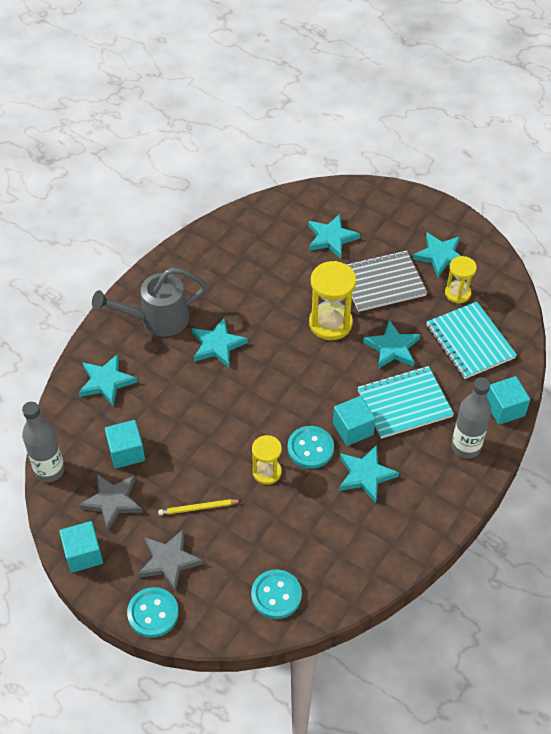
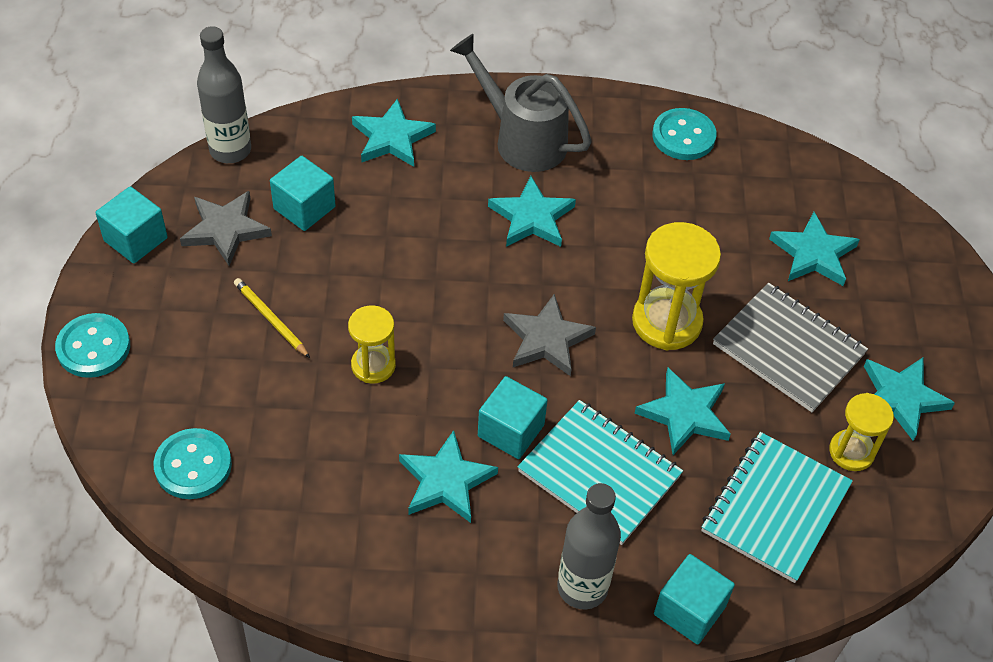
camera: 55 degrees right, 0 degrees up
grey star [138,529,203,592] -> grey star moved to [503,294,596,376]
turquoise button [288,426,334,469] -> turquoise button moved to [652,108,716,160]

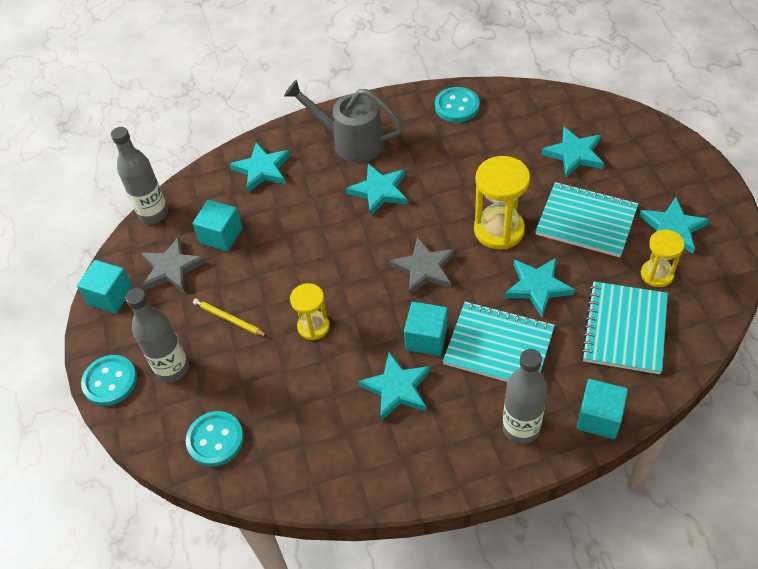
camera: 10 degrees left, 0 degrees up
grey notebook [713,283,868,412] -> turquoise notebook [535,182,638,257]
none -> grey bottle [126,288,189,383]

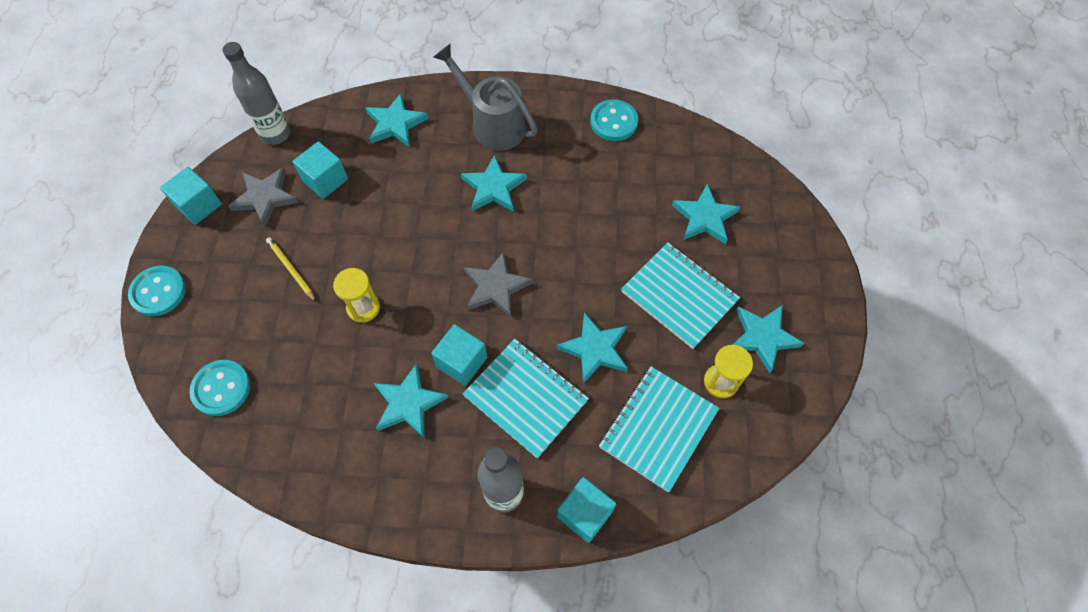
camera: 15 degrees right, 10 degrees up
grey bottle [126,288,189,383] -> none
yellow hourglass [474,156,530,250] -> none

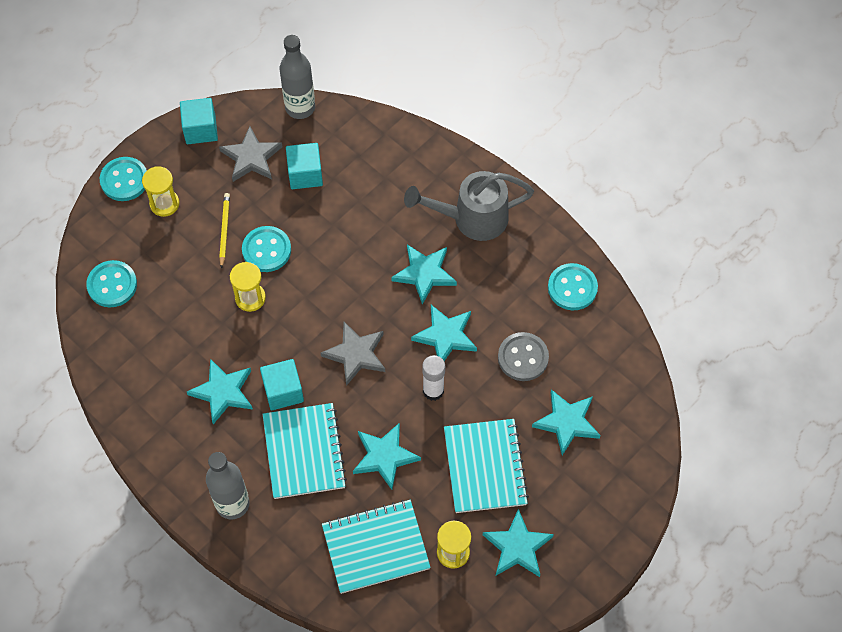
camera: 40 degrees right, 0 degrees up
turquoise star [366,93,428,147] -> turquoise star moved to [411,305,477,361]
grey watering can [433,44,538,151] -> grey watering can turned 90 degrees counterclockwise [404,171,534,241]
turquoise cube [557,477,617,543] -> none
none -> yellow hourglass [142,166,179,217]
none -> turquoise button [242,226,291,272]
none -> white glue stick [422,355,445,401]
none -> grey button [498,332,549,381]

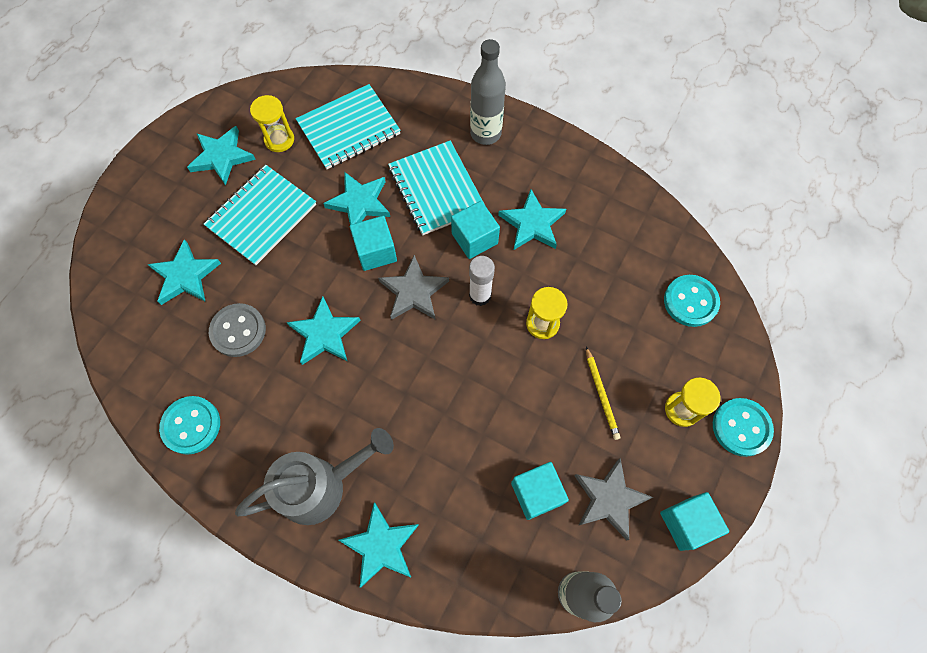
camera: 165 degrees right, 5 degrees up
turquoise button [242,226,291,272] -> none
turquoise star [391,245,457,304] -> turquoise star moved to [338,502,419,588]
white glue stick [422,355,445,401] -> white glue stick moved to [469,256,495,306]
turquoise notebook [444,419,529,513] -> turquoise notebook turned 60 degrees clockwise [204,165,316,265]
none -> turquoise cube [350,216,397,271]

